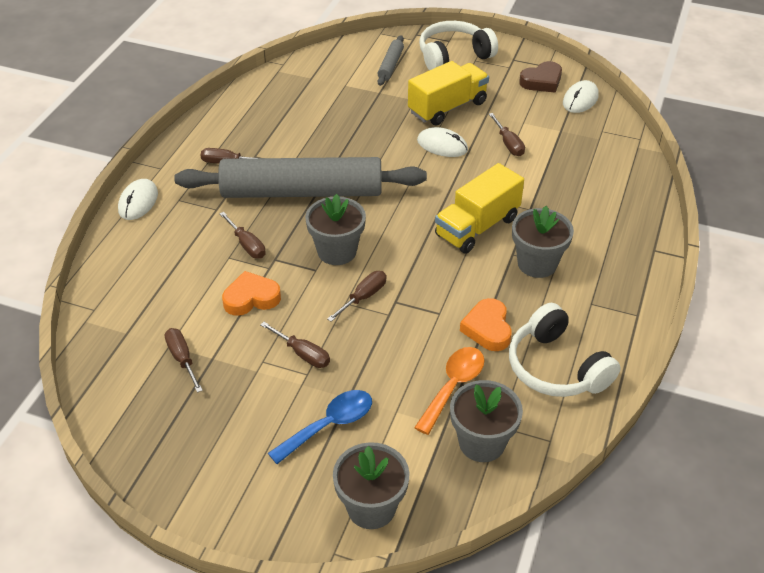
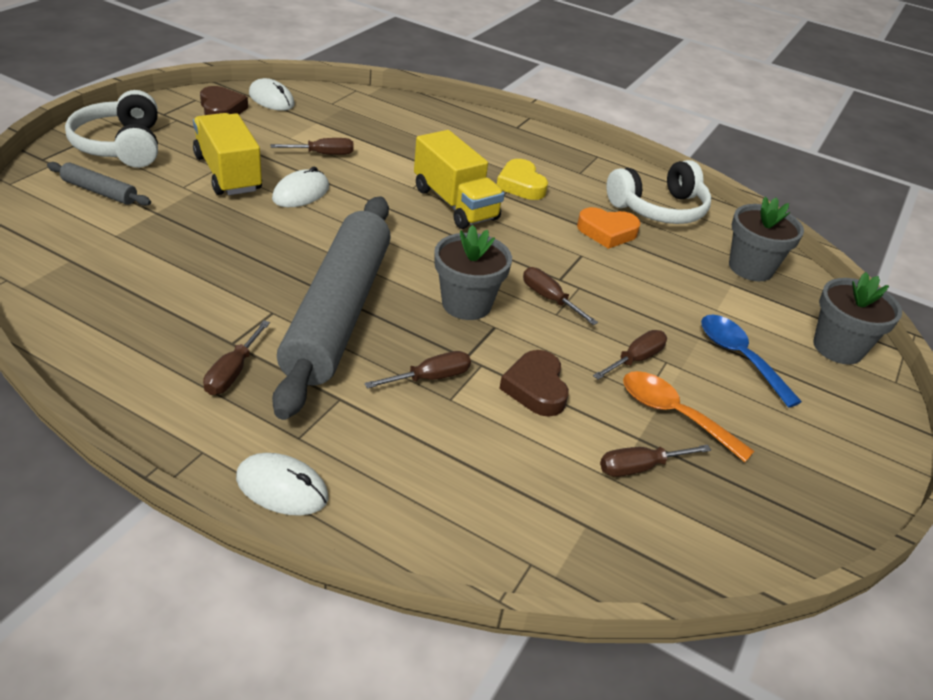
camera: 85 degrees left, 5 degrees down
orange heart [222,271,281,316] -> brown heart [499,350,569,417]
orange spoon [414,347,485,435] -> orange spoon moved to [623,371,754,462]
grey flower pot [512,206,574,278] -> yellow heart [497,159,548,200]

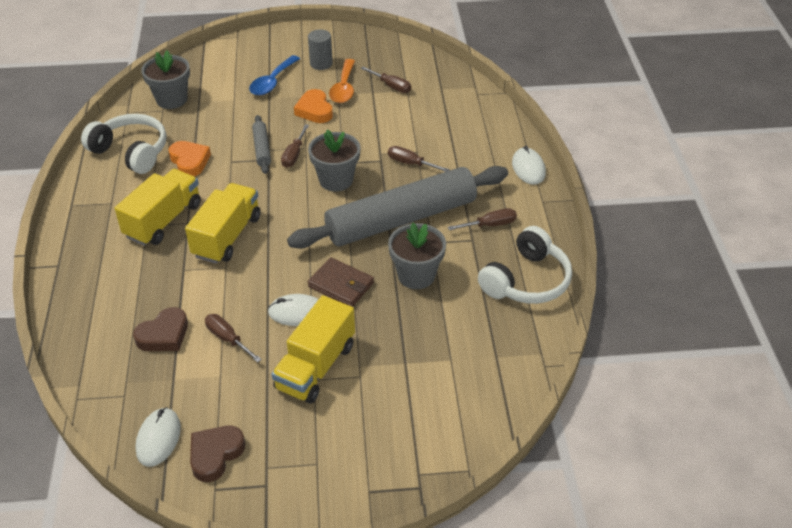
camera: 120 degrees left, 5 degrees up
grey rolling pin [47,162,151,206] -> grey rolling pin moved to [252,115,271,174]
white headphones [65,90,158,168] -> white headphones moved to [478,226,572,304]
yellow heart [497,159,548,200] -> yellow truck [115,169,201,246]
brown heart [499,350,569,417] -> brown heart moved to [133,307,188,351]
brown screwdriver [593,330,667,380] -> orange heart [294,89,333,123]
grey flower pot [813,272,902,365] -> grey flower pot moved to [388,223,446,289]
none -> grey cylinder [308,29,333,70]
none -> brown wallet [308,257,374,307]

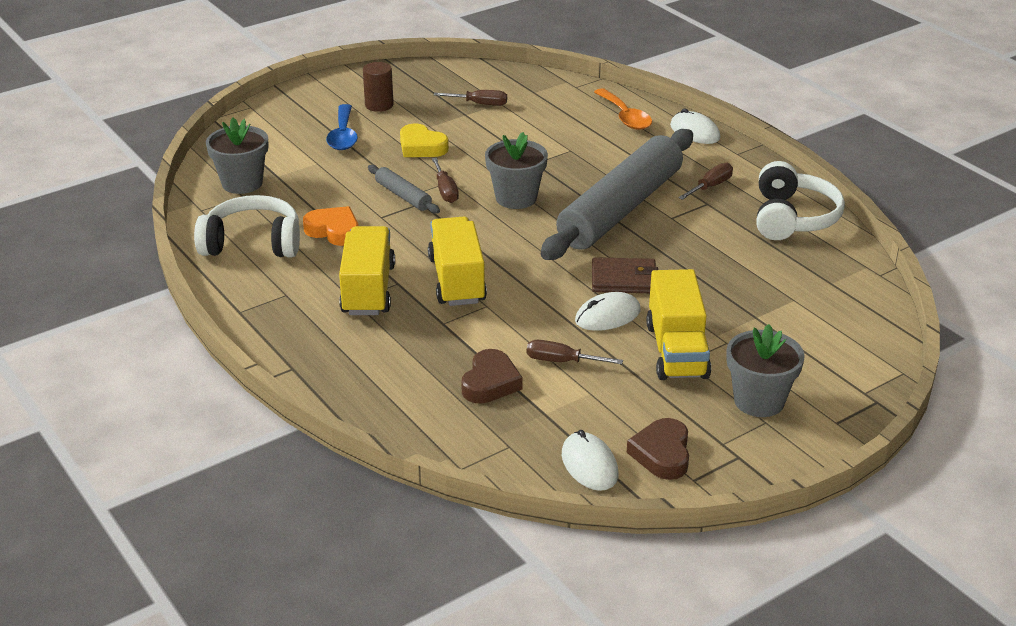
camera: 30 degrees left, 10 degrees down
orange heart [294,89,333,123] -> yellow heart [400,123,449,157]
grey cylinder [308,29,333,70] -> brown cylinder [363,62,394,112]
orange spoon [329,59,355,103] -> orange spoon moved to [594,88,652,130]
brown screwdriver [388,146,450,172] -> none
grey flower pot [388,223,446,289] -> grey flower pot moved to [727,324,805,417]

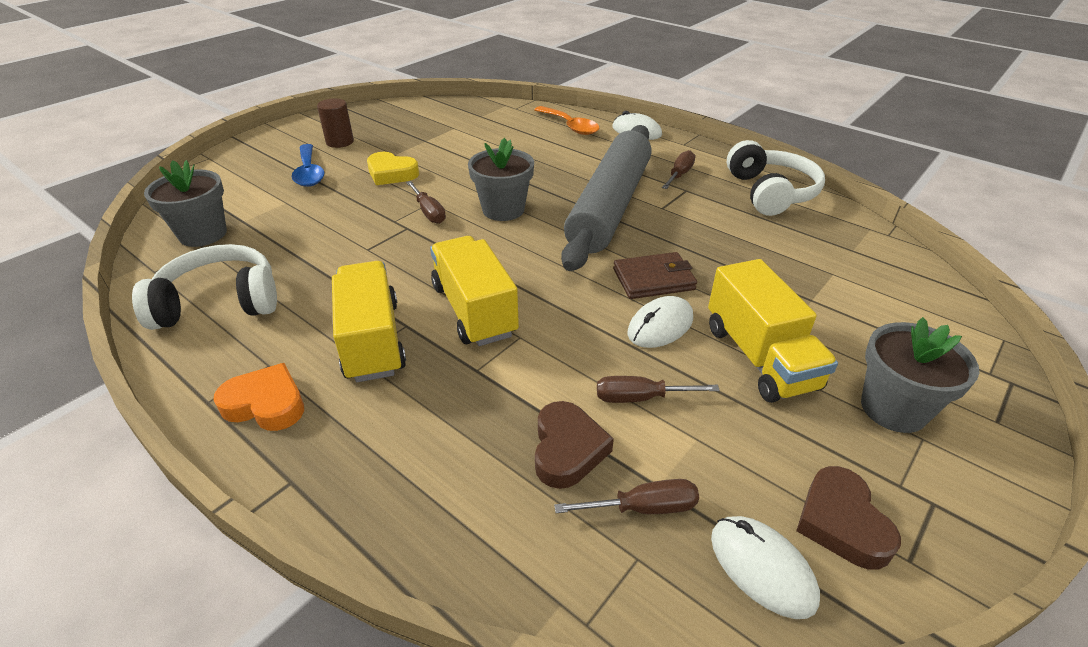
camera: 15 degrees left, 5 degrees up
orange heart [303,206,358,246] -> orange heart moved to [214,363,304,431]
grey rolling pin [368,165,440,214] -> none
brown screwdriver [434,90,507,106] -> brown screwdriver moved to [554,479,699,514]

